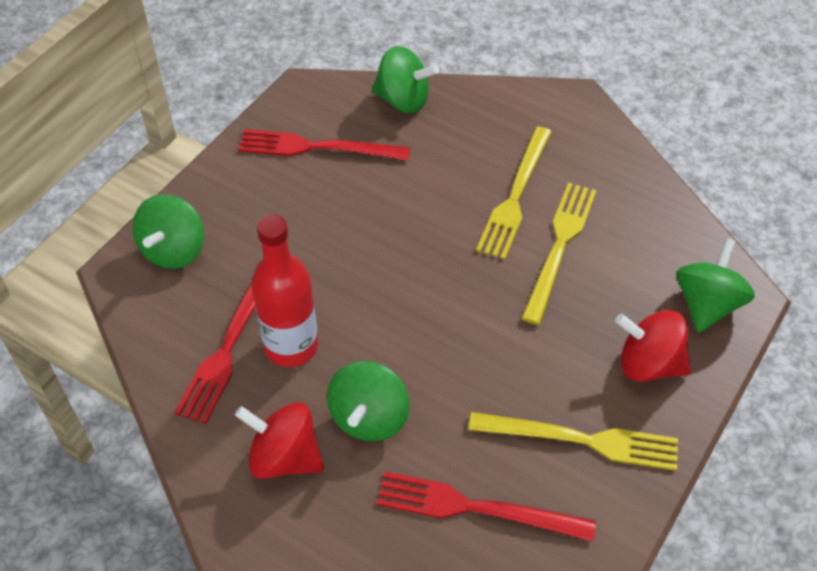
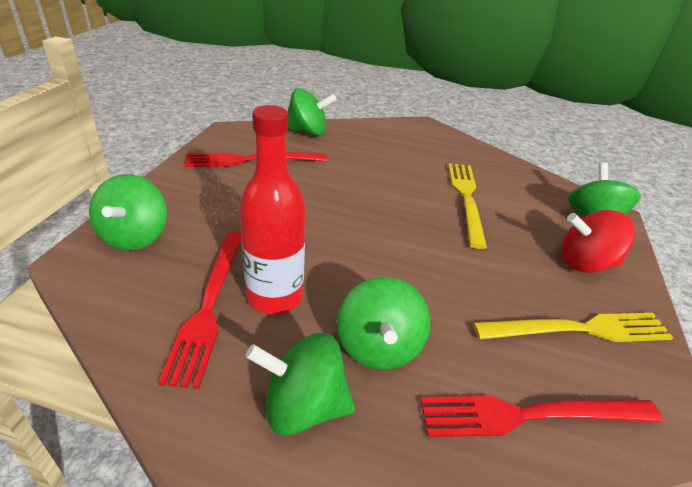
camera: 20 degrees left, 15 degrees down
red spinning top [235,402,324,479] -> green spinning top [245,333,355,435]
yellow fork [476,126,552,260] -> none

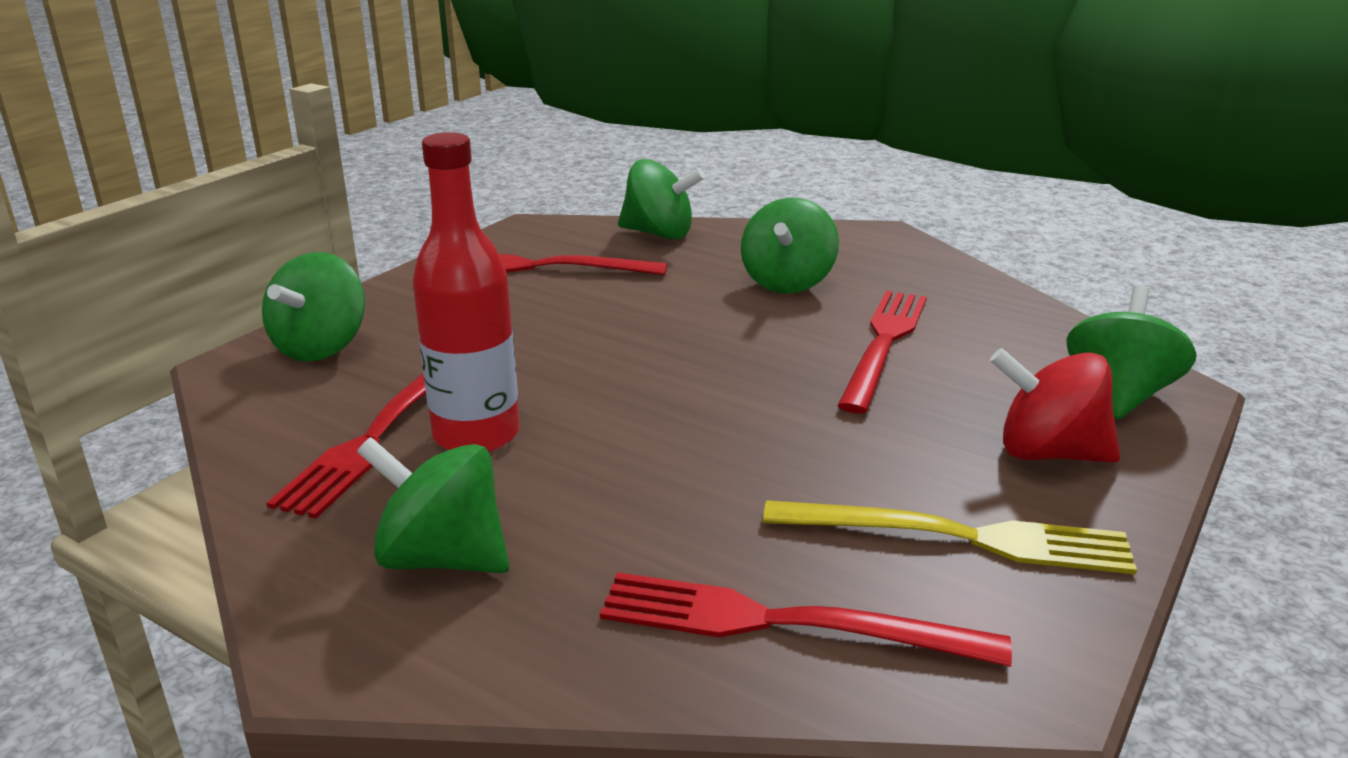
camera: 20 degrees right, 10 degrees down
green spinning top [337,277,430,370] -> green spinning top moved to [741,198,839,293]
yellow fork [448,163,487,249] -> red fork [837,291,927,413]

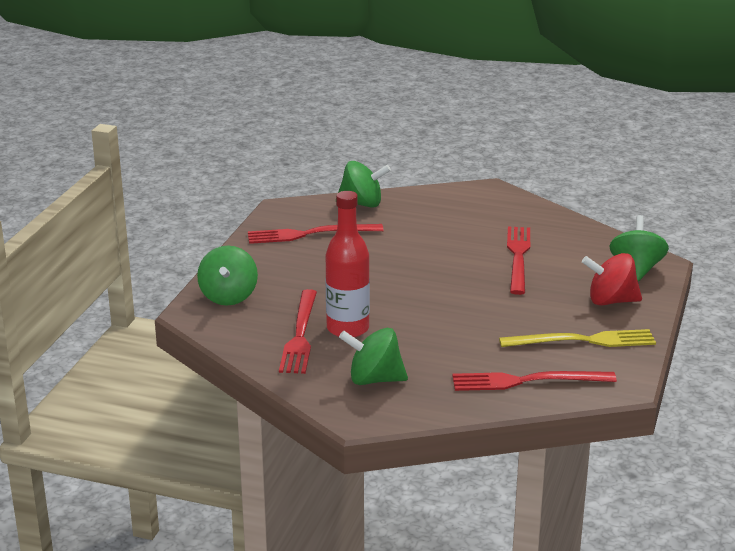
camera: 15 degrees left, 0 degrees up
green spinning top [741,198,839,293] -> none

